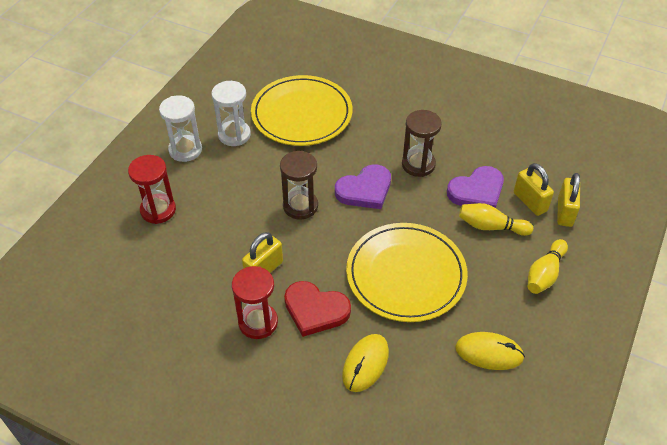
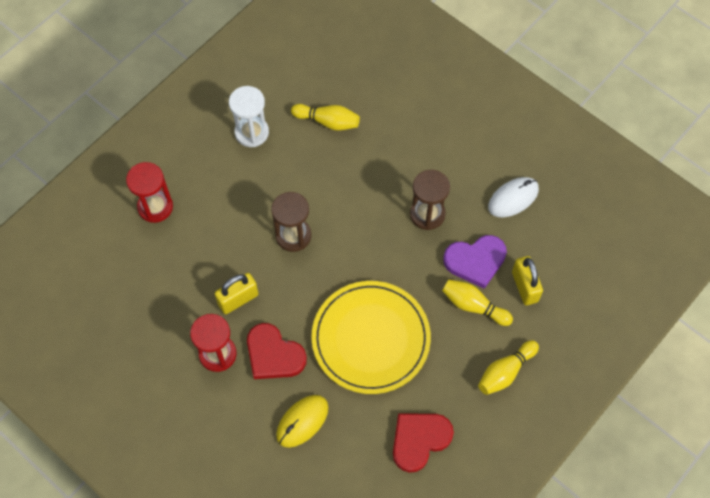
camera: 15 degrees right, 15 degrees up
white hourglass [159,95,202,162] -> none
yellow plate [251,75,353,146] -> yellow bowling pin [291,104,360,130]
purple heart [335,164,391,209] -> none
yellow mouse [455,332,525,370] -> red heart [393,413,454,473]
yellow padlock [557,173,580,227] -> none
none -> white mouse [488,177,539,217]

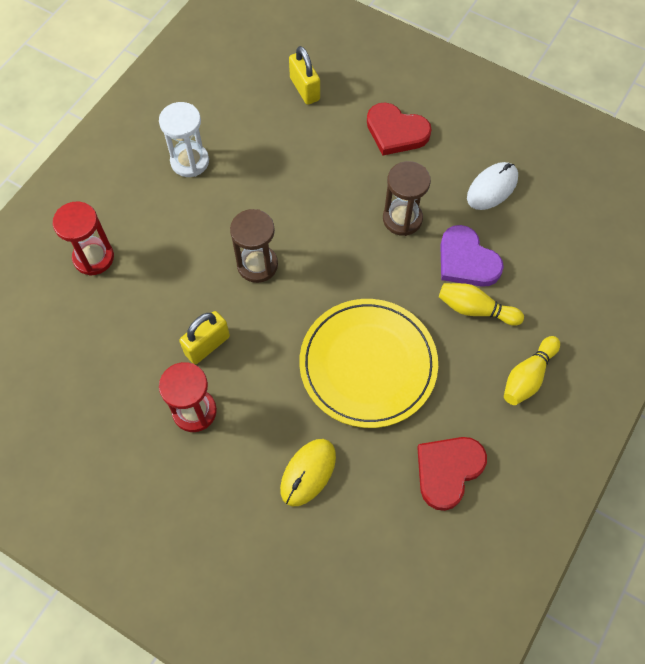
camera: 10 degrees left, 0 degrees up
red heart [247,323,307,379] -> red heart moved to [367,103,432,156]
yellow bowling pin [291,104,360,130] -> none
purple heart [443,235,507,289] -> purple heart turned 75 degrees clockwise [440,225,504,287]
yellow padlock [512,256,543,305] -> yellow padlock moved to [289,46,320,105]

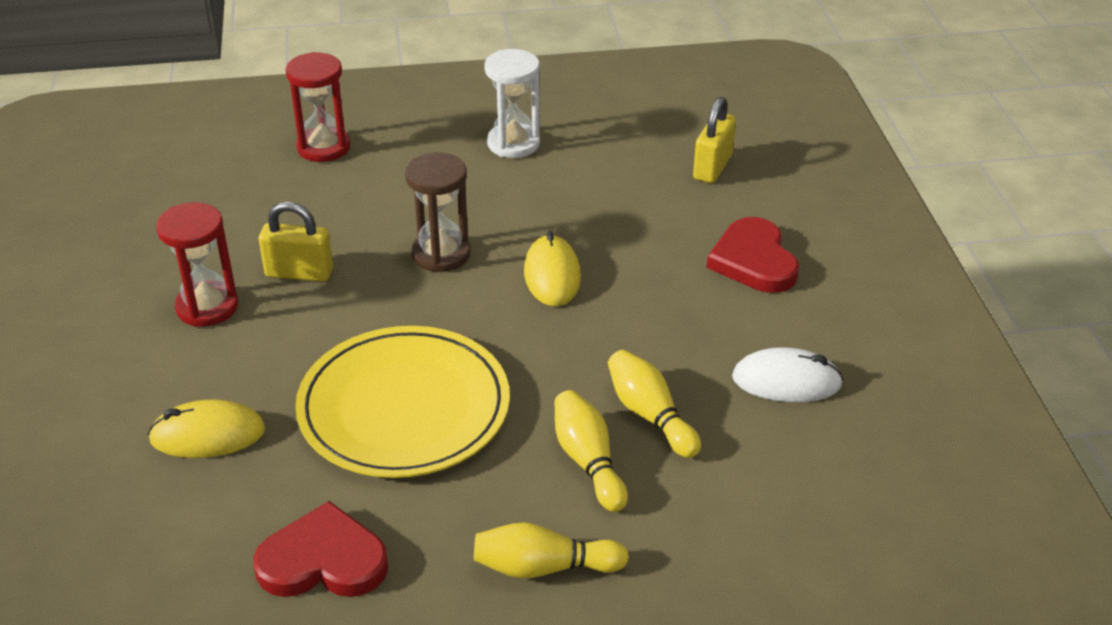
camera: 50 degrees right, 25 degrees down
brown hourglass [383,161,431,236] -> none
purple heart [440,225,504,287] -> yellow bowling pin [608,350,701,458]
none -> yellow mouse [524,231,581,306]

